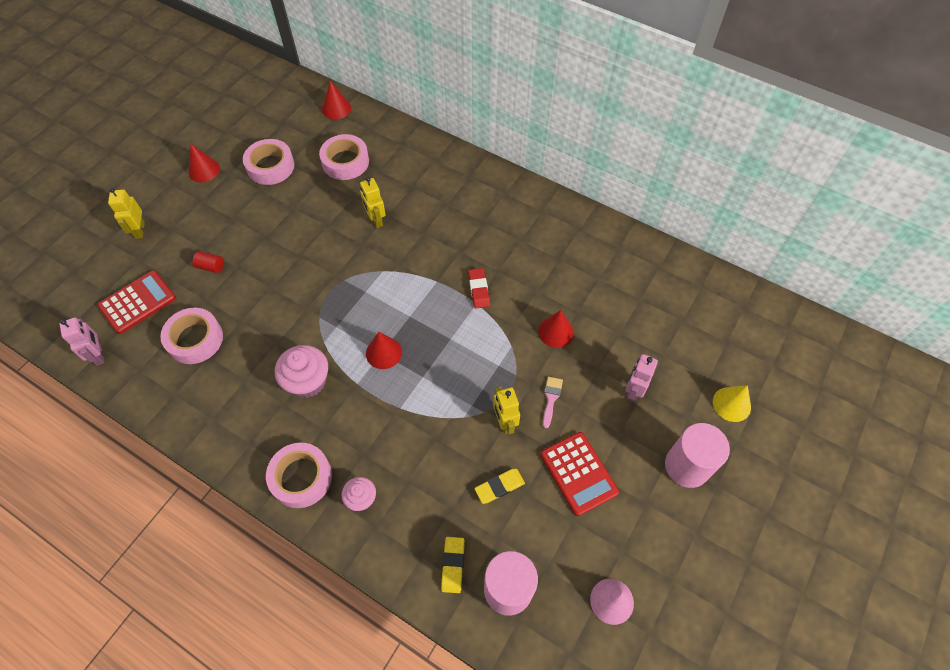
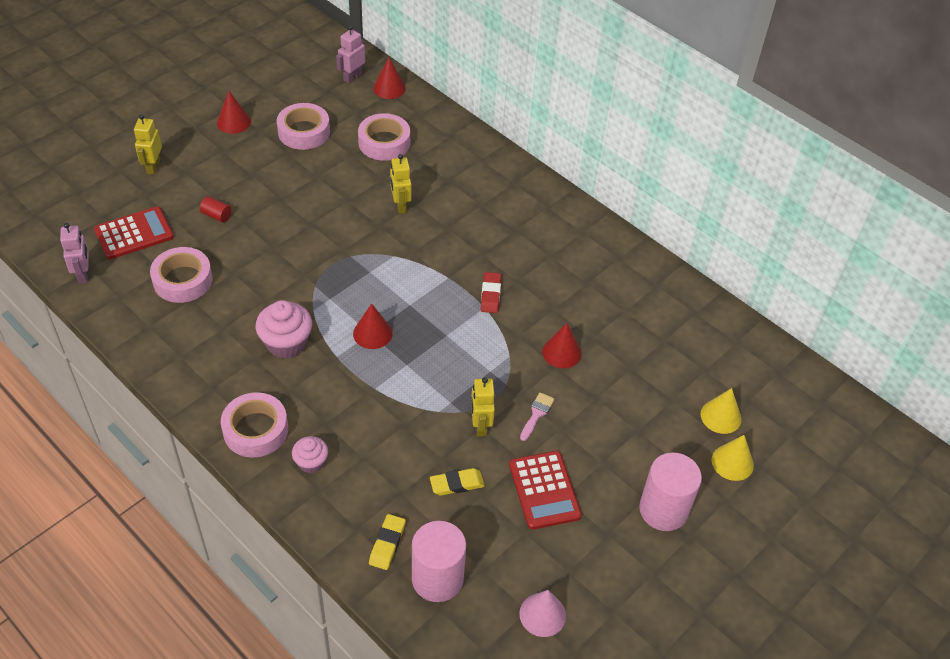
camera: 10 degrees right, 10 degrees down
pink robot [626,354,658,402] -> pink robot moved to [336,26,365,83]
none -> yellow cone [701,388,741,434]

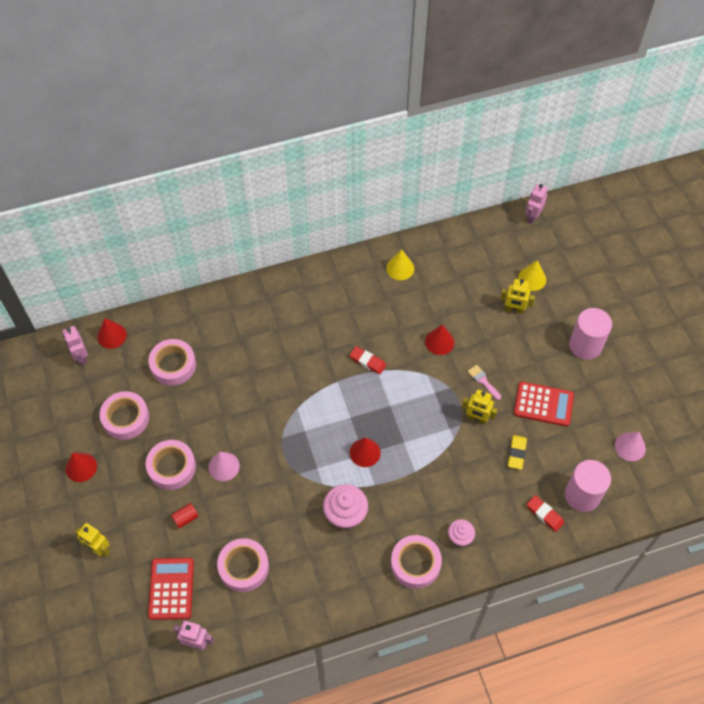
camera: 60 degrees left, 10 degrees up
yellow eraser [369,514,406,570] -> red eraser [527,495,564,532]
yellow robot [390,154,411,214] -> yellow robot moved to [500,279,535,314]
yellow cone [712,435,754,481] -> yellow cone moved to [386,250,414,280]
none -> pink tape [146,440,196,490]
none -> pink cone [208,452,240,481]
none -> pink robot [525,184,548,224]

